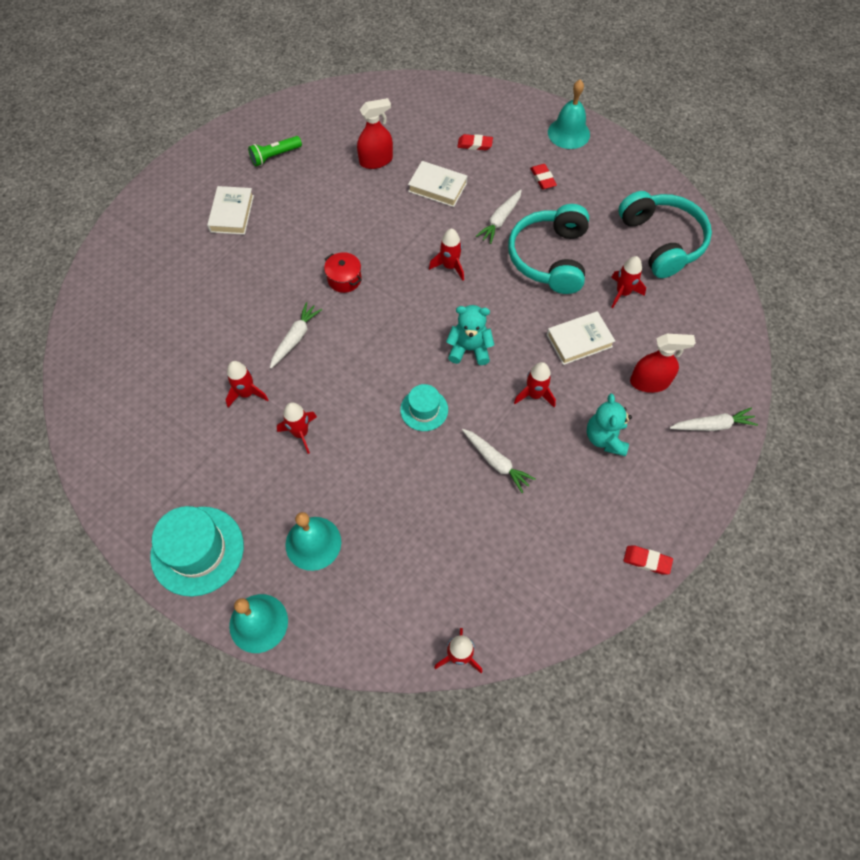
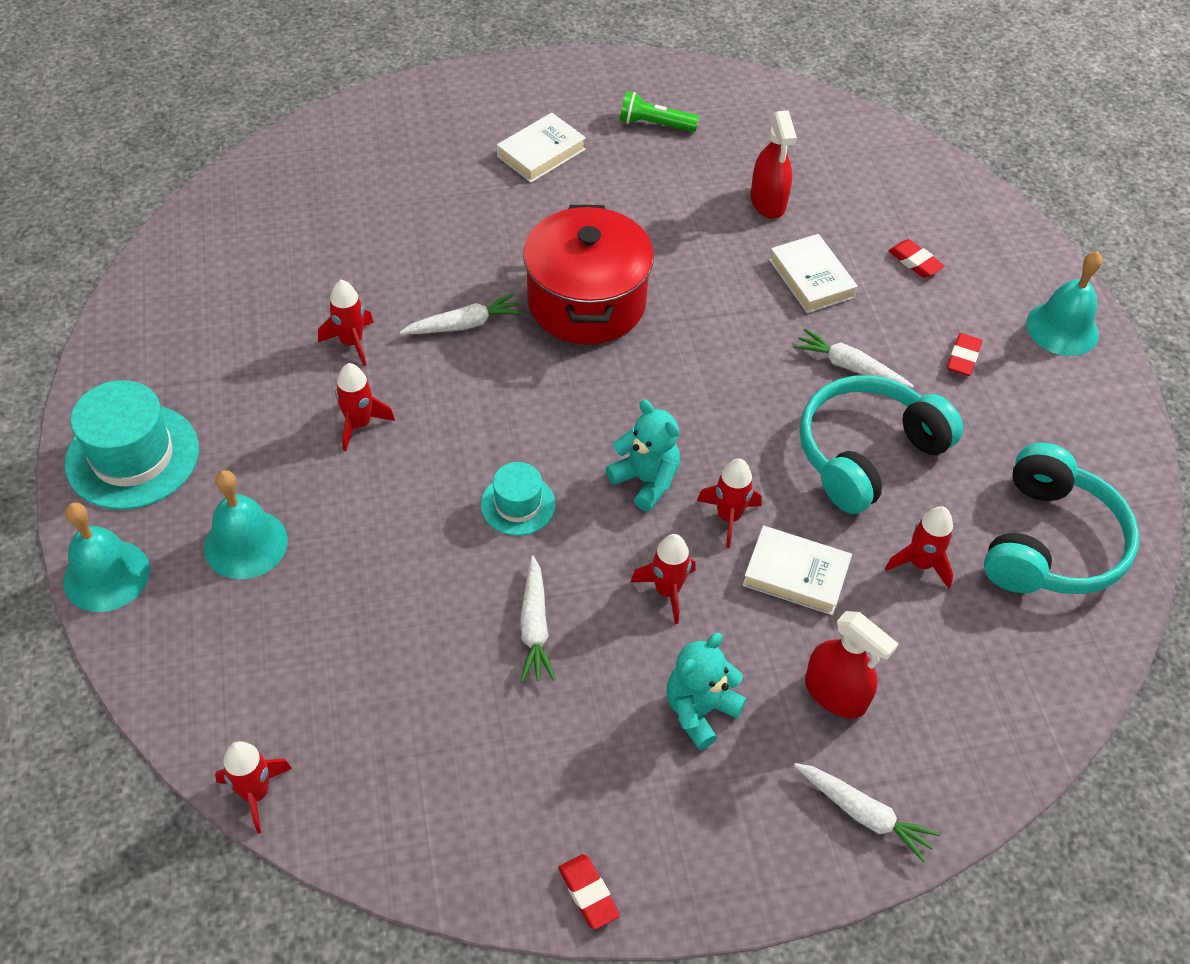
camera: 40 degrees right, 10 degrees down
red pot [324,252,362,293] -> red pot [523,205,654,344], size x2.29
red spray bottle [357,98,393,169] -> red spray bottle turned 60 degrees clockwise [751,110,797,219]
red rocket [429,229,464,281] -> red rocket moved to [697,459,762,548]
white carrot [476,189,522,244] -> white carrot turned 45 degrees clockwise [793,329,914,388]

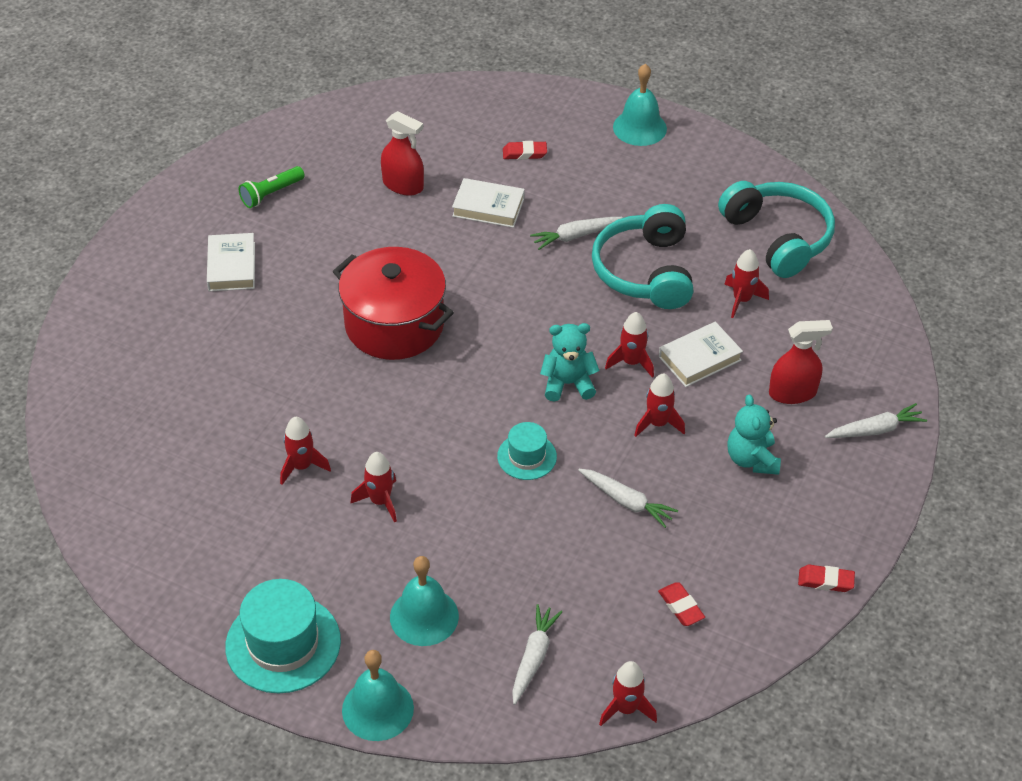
camera: 50 degrees left, 5 degrees down
white carrot [400,293,522,334] -> white carrot moved to [512,604,562,705]
red eraser [947,333,982,376] -> red eraser moved to [658,582,705,626]

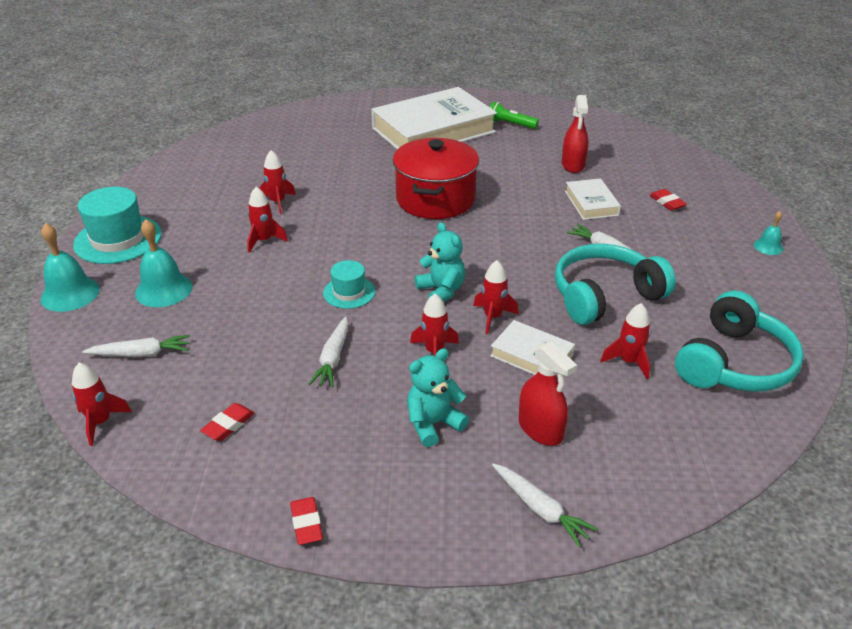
camera: 65 degrees right, 10 degrees down
white book [207,233,255,291] -> white book [371,87,497,149], size x2.18
turquoise bell [613,64,667,146] -> turquoise bell [754,211,783,255], size x0.54

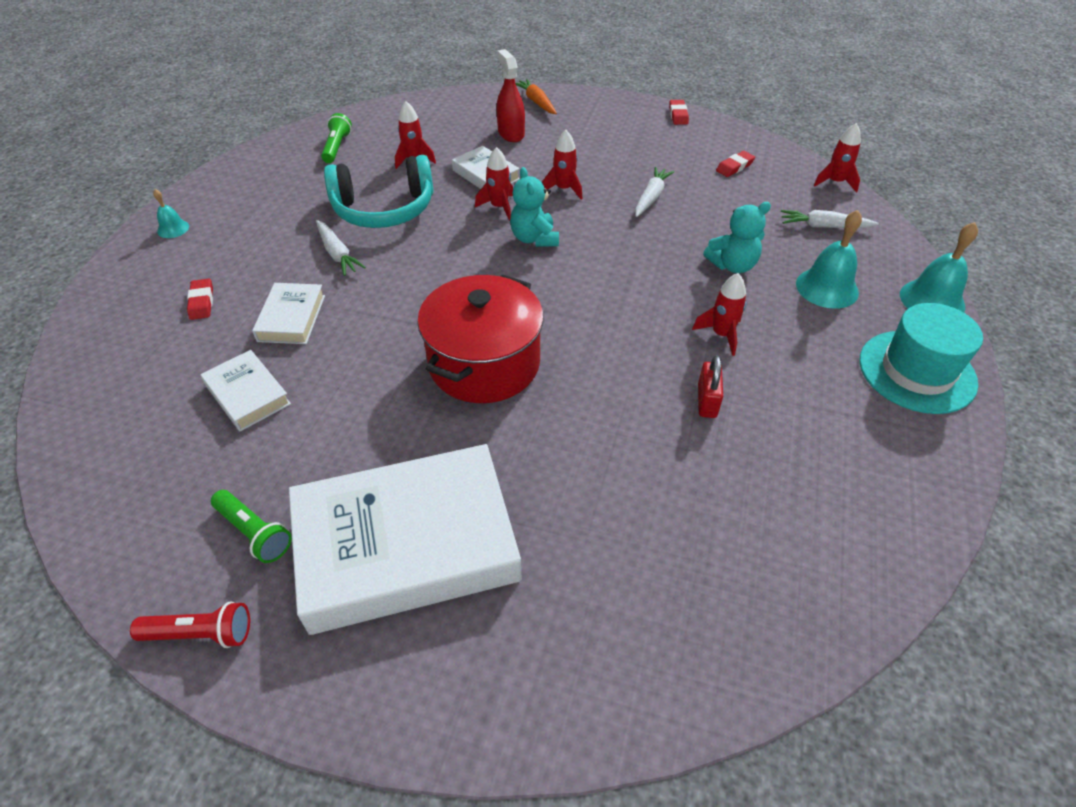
camera: 165 degrees left, 10 degrees up
red rocket [259,150,296,214] -> red padlock [698,355,723,418]
turquoise hat [323,260,375,309] -> none
turquoise teddy bear [407,348,469,447] -> turquoise teddy bear moved to [703,202,771,273]
white carrot [492,463,598,548] -> orange carrot [515,79,557,114]
red spray bottle [562,95,588,173] -> white book [200,350,291,432]
turquoise headphones [675,291,804,392] -> green flashlight [321,113,352,163]
none -> red flashlight [130,601,250,648]

